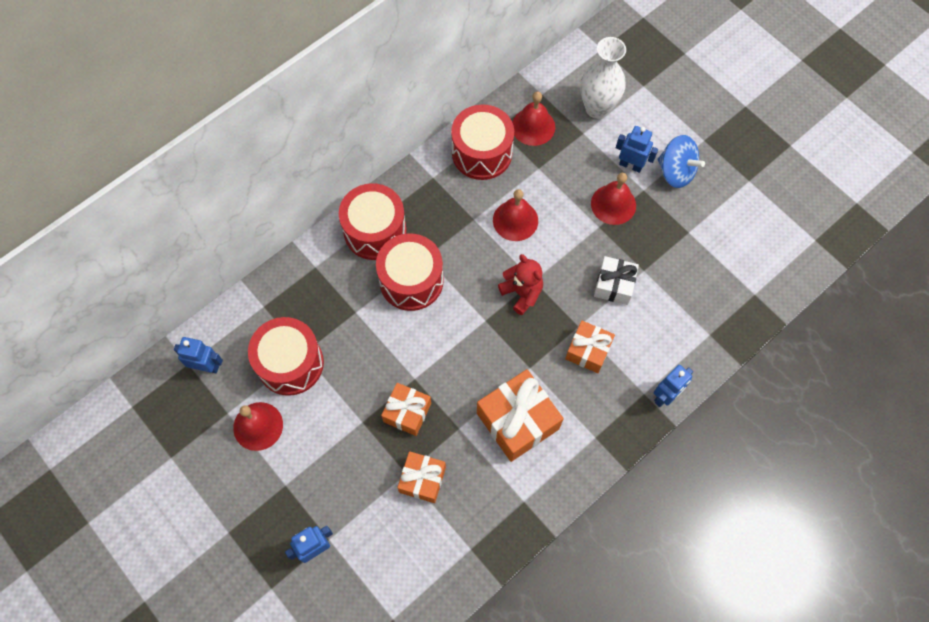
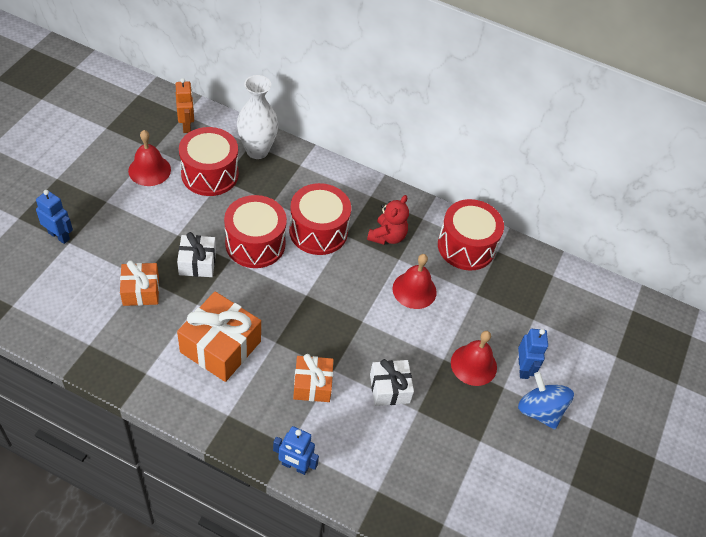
camera: 60 degrees right, 15 degrees down
blue robot [174,337,223,373] -> orange robot [175,78,194,133]
red drum [339,183,407,260] -> red drum moved to [224,195,287,268]
orange gift [381,383,431,436] -> white gift [177,232,216,277]
red teddy bear [498,254,543,315] -> red teddy bear moved to [367,195,409,245]
red bell [512,92,555,146] -> none
white vase [580,37,626,119] -> white vase moved to [237,75,278,159]
blue spinning top [658,135,705,188] -> blue spinning top turned 135 degrees clockwise [518,372,574,429]

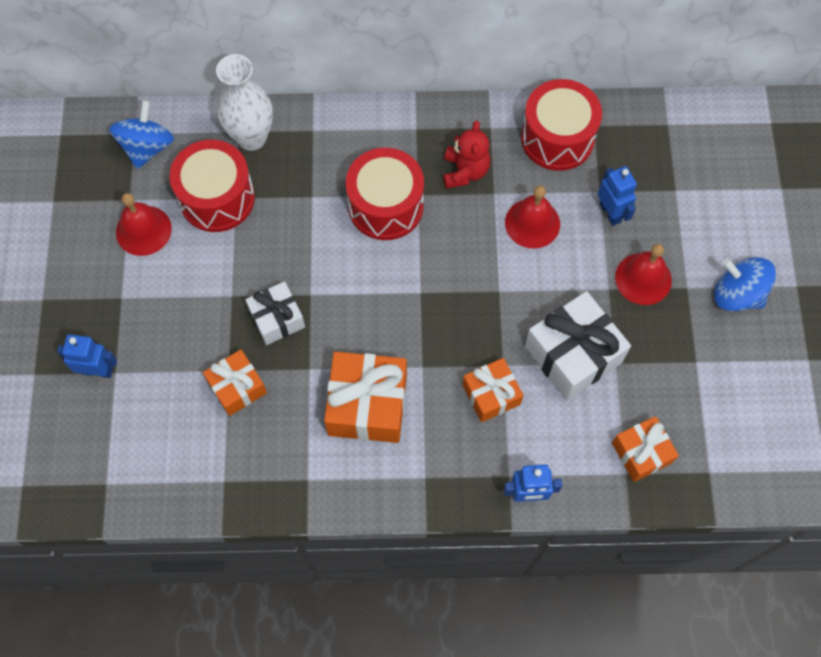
camera: 20 degrees left, 15 degrees up
orange robot [175,78,194,133] -> blue spinning top [109,100,174,169]
red drum [224,195,287,268] -> none
white gift [370,359,414,406] -> white gift [525,291,631,400], size x1.63
blue robot [518,329,548,379] -> blue robot moved to [598,166,637,226]
none -> orange gift [612,416,679,482]

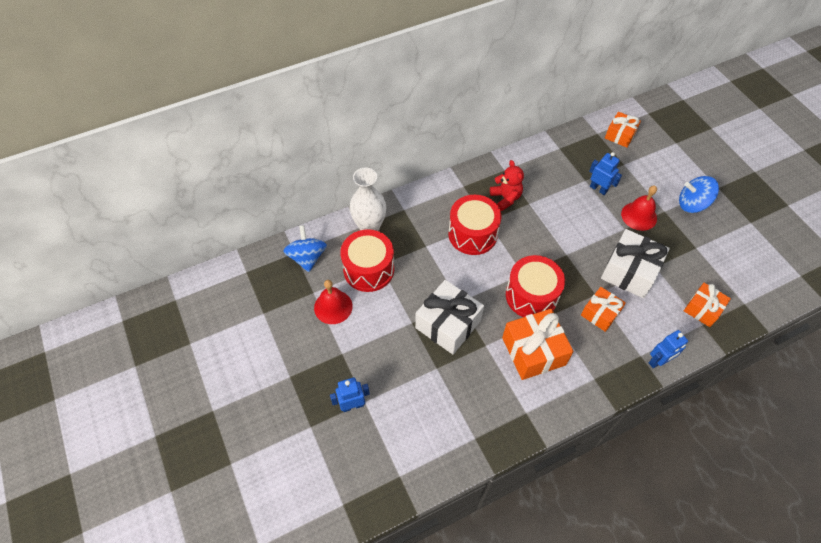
camera: 25 degrees left, 10 degrees down
orange gift [203,349,267,416] -> orange gift moved to [605,112,641,148]
white gift [245,281,305,345] -> white gift [415,280,484,354], size x1.63
red bell [505,186,560,249] -> none
red drum [521,79,602,171] -> red drum moved to [506,255,565,317]

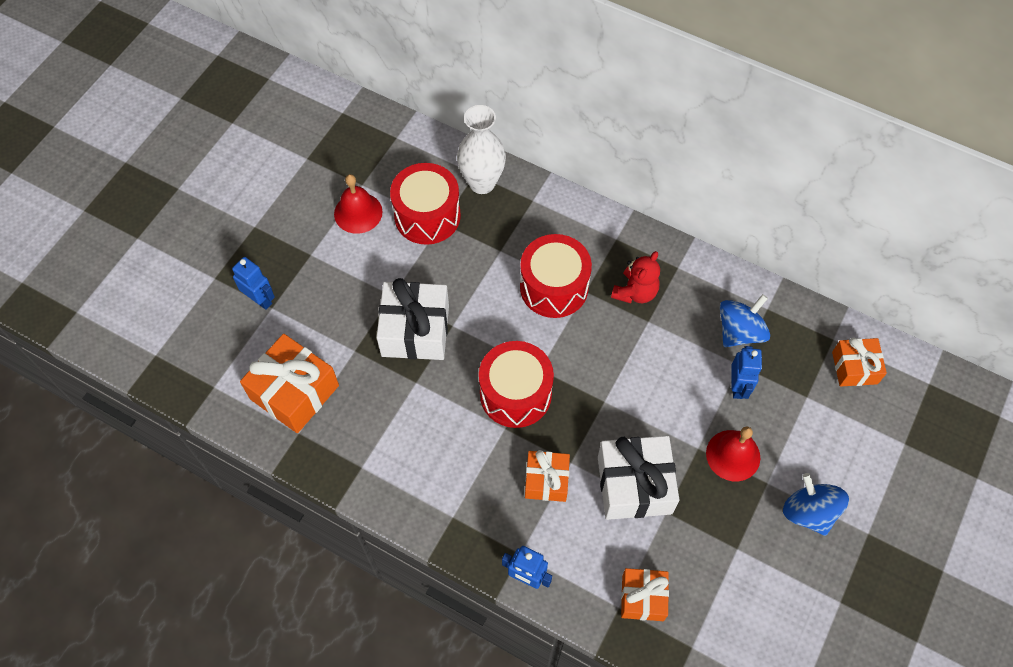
camera: 55 degrees right, 5 degrees up
blue spinning top [283,225,327,272] -> blue spinning top moved to [720,294,770,347]
orange gift [502,309,574,380] -> orange gift moved to [240,334,339,433]

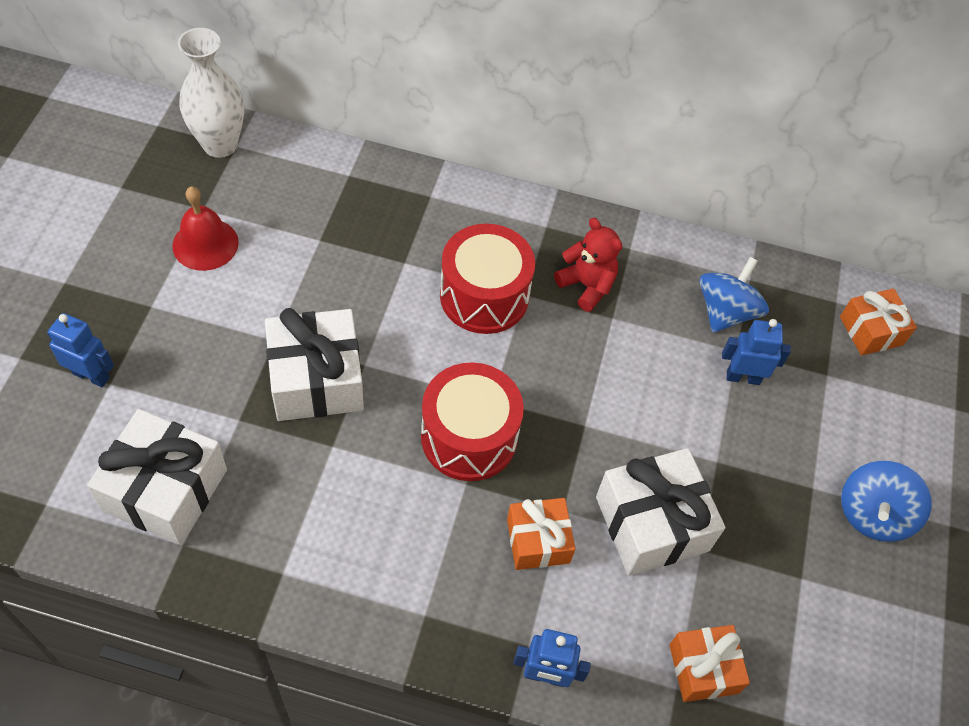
camera: 20 degrees left, 5 degrees down
orange gift [240,334,339,433] -> white gift [87,409,227,545]
red drum [390,163,461,245] -> none
white vase [457,105,506,194] -> white vase moved to [178,28,244,158]
red teddy bear [611,251,660,304] -> red teddy bear turned 60 degrees counterclockwise [554,218,623,312]
red bell [706,427,760,481] -> none
blue robot [731,346,762,399] -> blue robot turned 75 degrees counterclockwise [722,319,791,385]
blue spinning top [783,473,849,536] -> blue spinning top turned 105 degrees counterclockwise [841,461,932,542]

